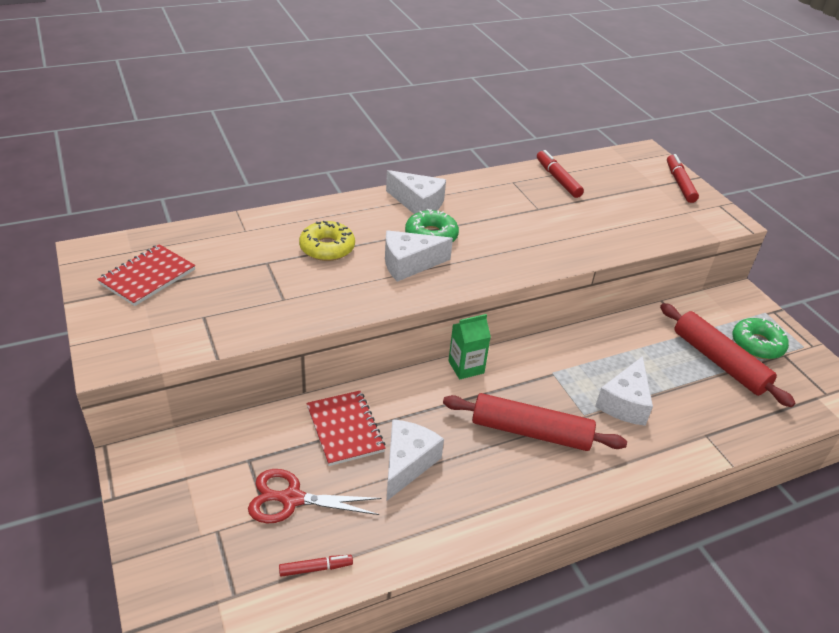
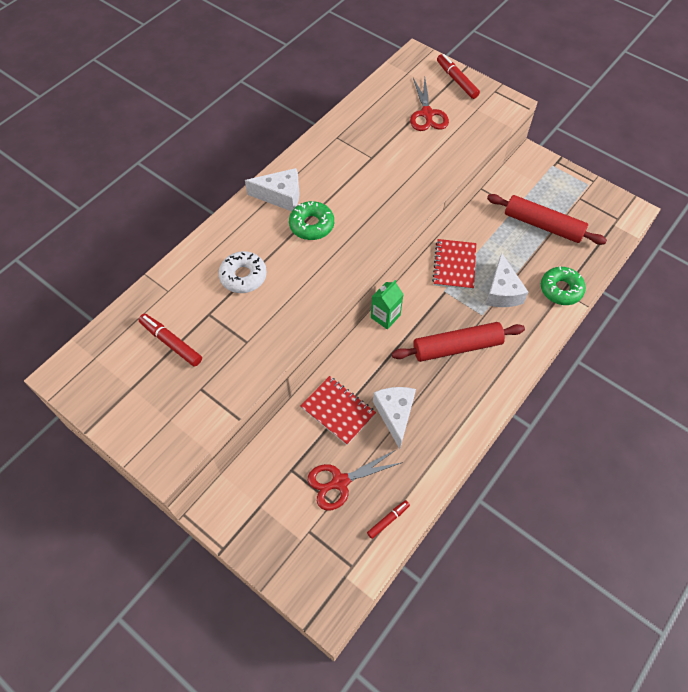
camera: 25 degrees left, 20 degrees up
red notebook [97,244,195,306] -> red notebook moved to [432,239,476,290]
yellow donut [299,221,355,261] -> white donut [219,251,267,293]
white cheese [385,230,453,282] -> none
red marker [537,150,584,198] -> red marker moved to [139,314,202,367]
green donut [732,318,789,359] -> green donut moved to [541,267,586,305]
none -> red scissors [410,78,449,131]

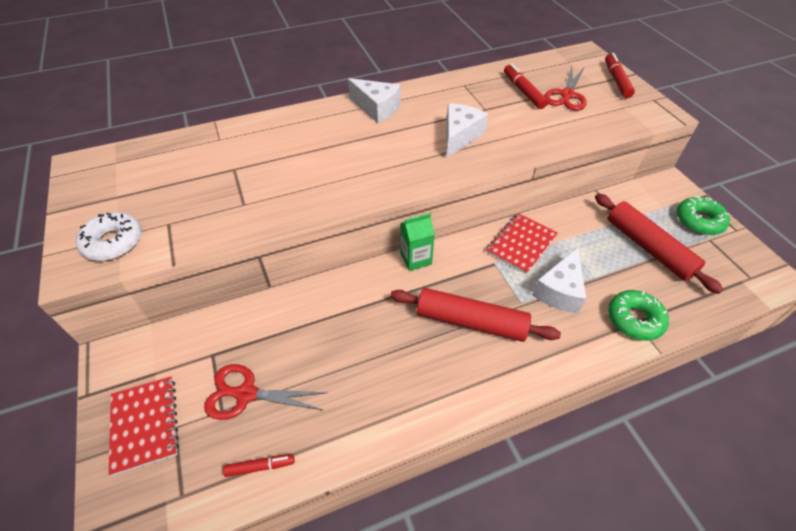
camera: 30 degrees right, 10 degrees down
red marker [139,314,202,367] -> red marker moved to [504,64,548,109]
white donut [219,251,267,293] -> white donut moved to [76,212,142,261]
green donut [289,201,334,240] -> green donut moved to [677,196,730,235]
red notebook [301,376,376,445] -> red notebook moved to [109,376,179,476]
white cheese [373,387,416,449] -> white cheese moved to [446,103,488,158]

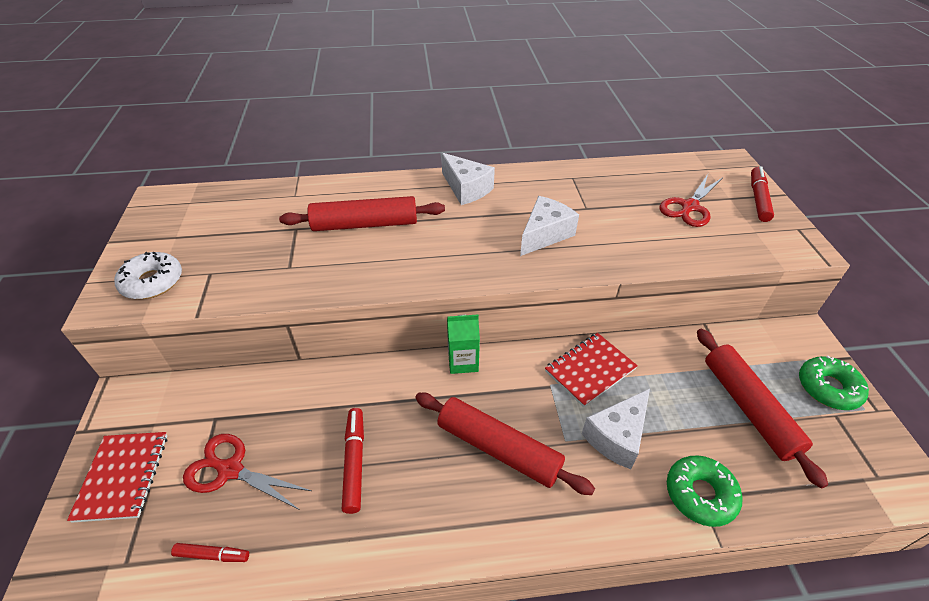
camera: 15 degrees right, 5 degrees down
red marker [504,64,548,109] -> red marker moved to [342,408,364,514]
none -> red rolling pin [279,196,445,231]

